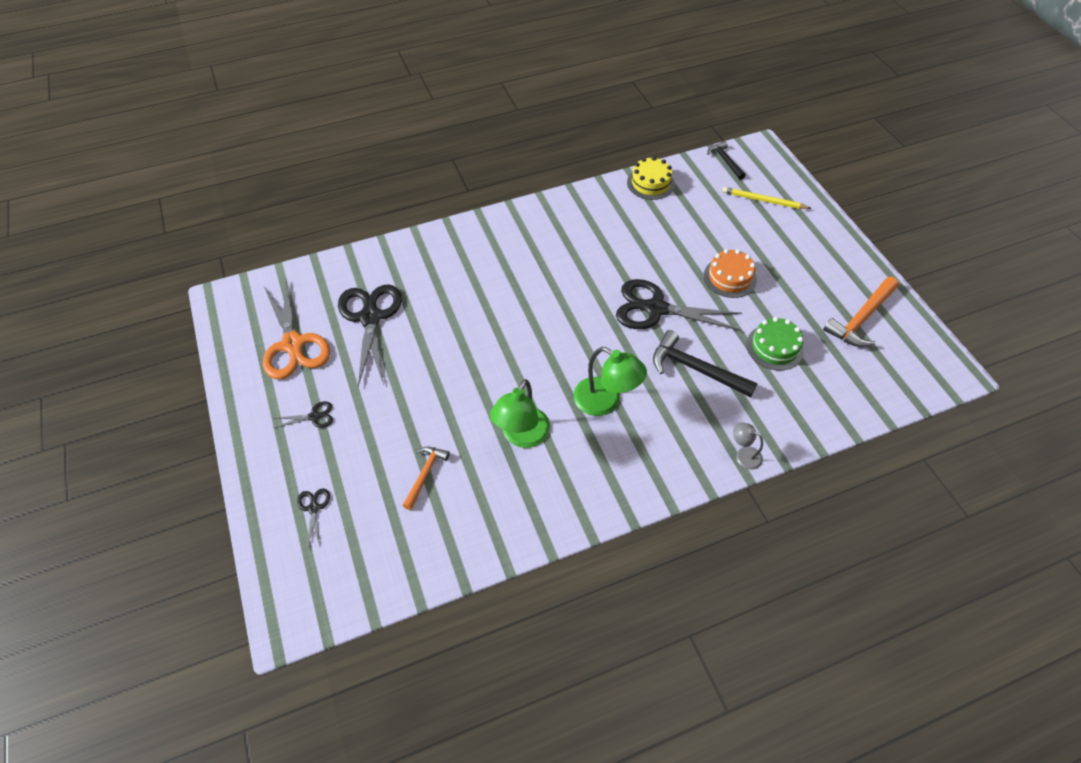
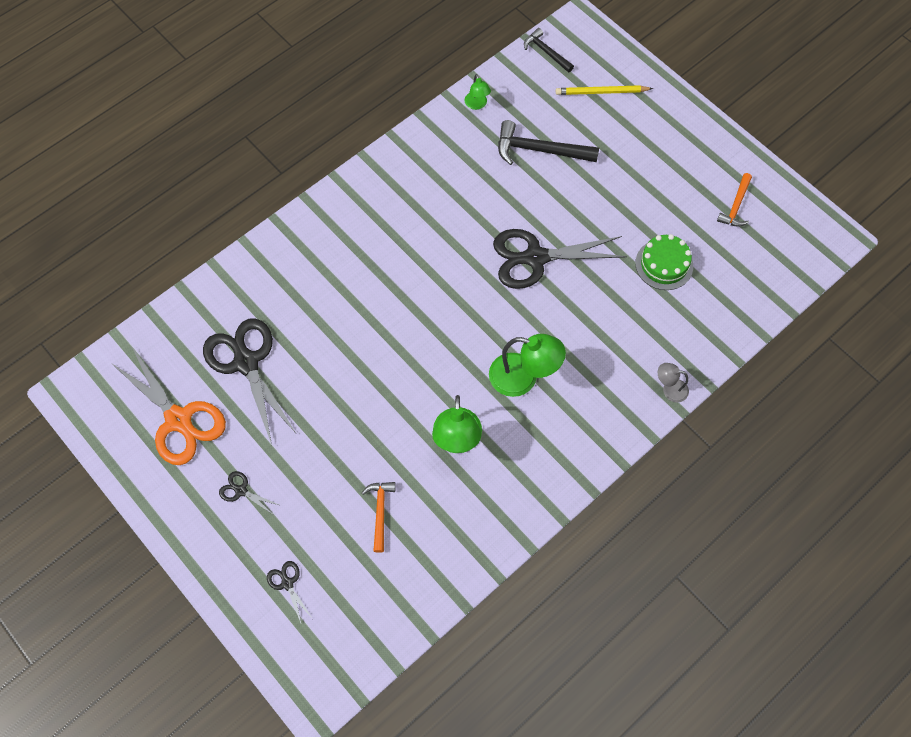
camera: 20 degrees left, 10 degrees up
black scissors [274,401,333,428] -> black scissors turned 120 degrees counterclockwise [219,471,279,514]
yellow cake [627,156,675,200] -> green lamp [464,74,491,110]
black hammer [653,330,758,397] -> black hammer moved to [498,120,599,165]
orange cake [704,249,757,298] -> none
orange hammer [823,277,899,347] -> orange hammer [717,173,752,227], size x0.61

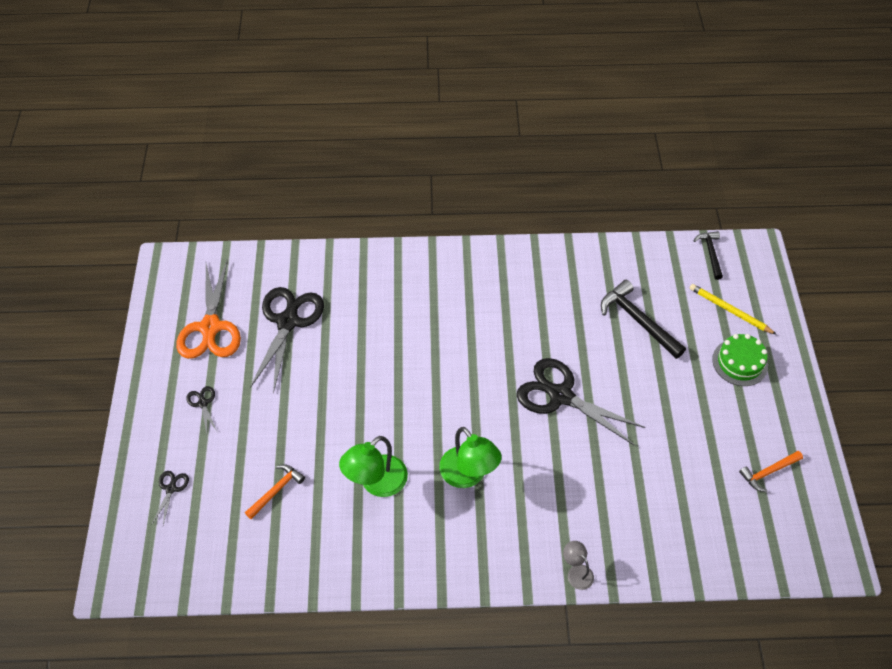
camera: 40 degrees right, 10 degrees down
green lamp [464,74,491,110] -> none
green cake [635,234,693,290] -> green cake moved to [712,334,768,386]

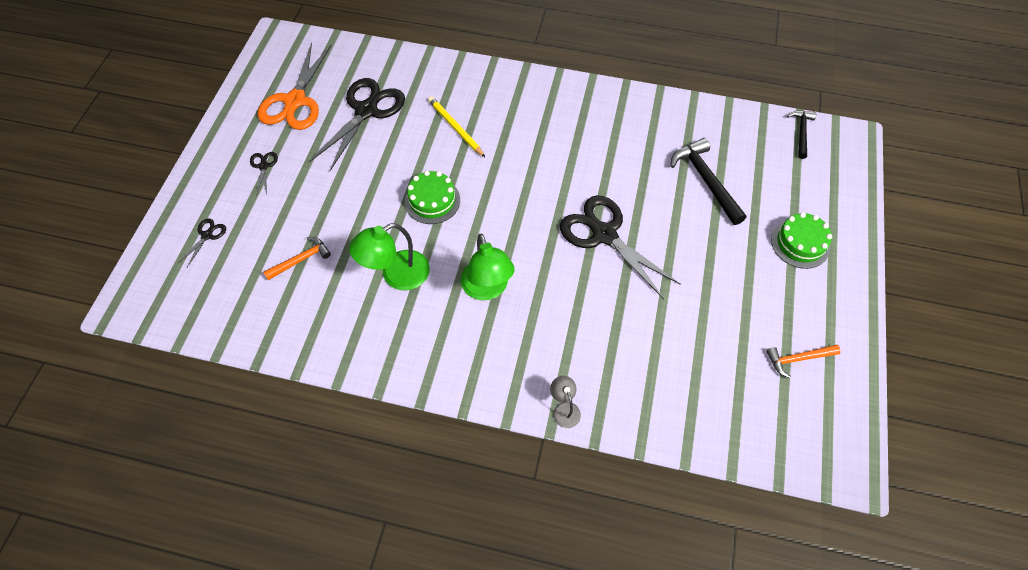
camera: 15 degrees right, 5 degrees up
yellow pencil [690,284,777,335] -> yellow pencil moved to [428,96,485,157]
none -> green cake [404,171,460,224]

